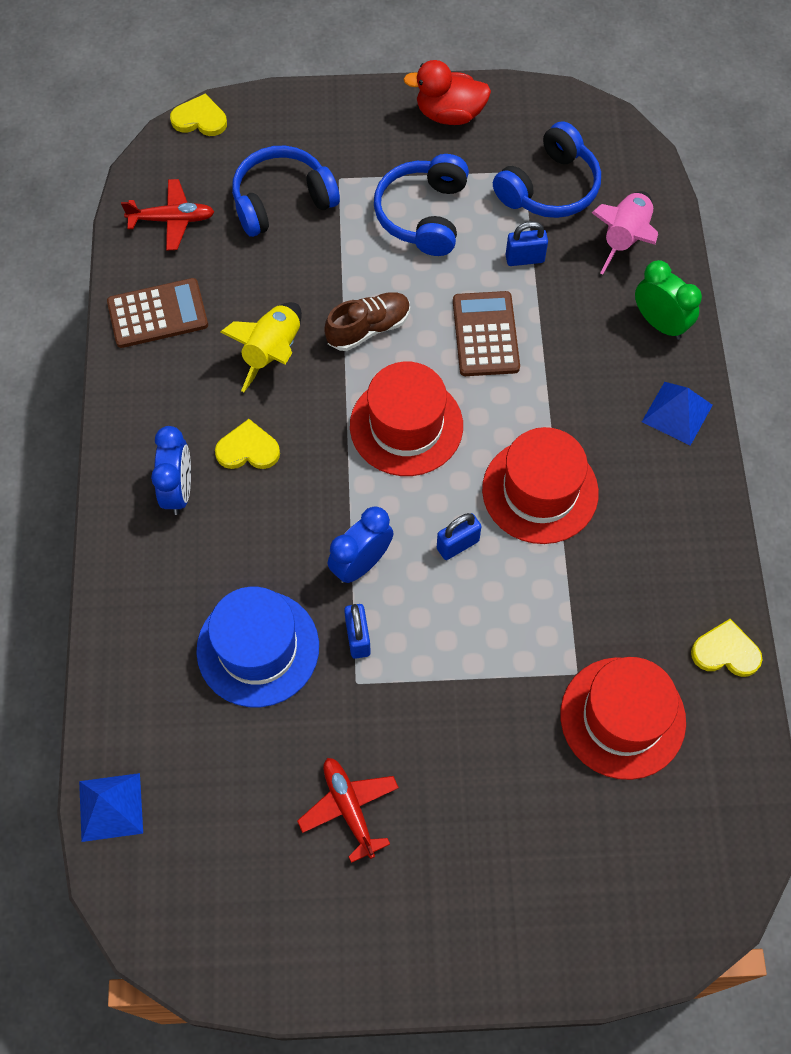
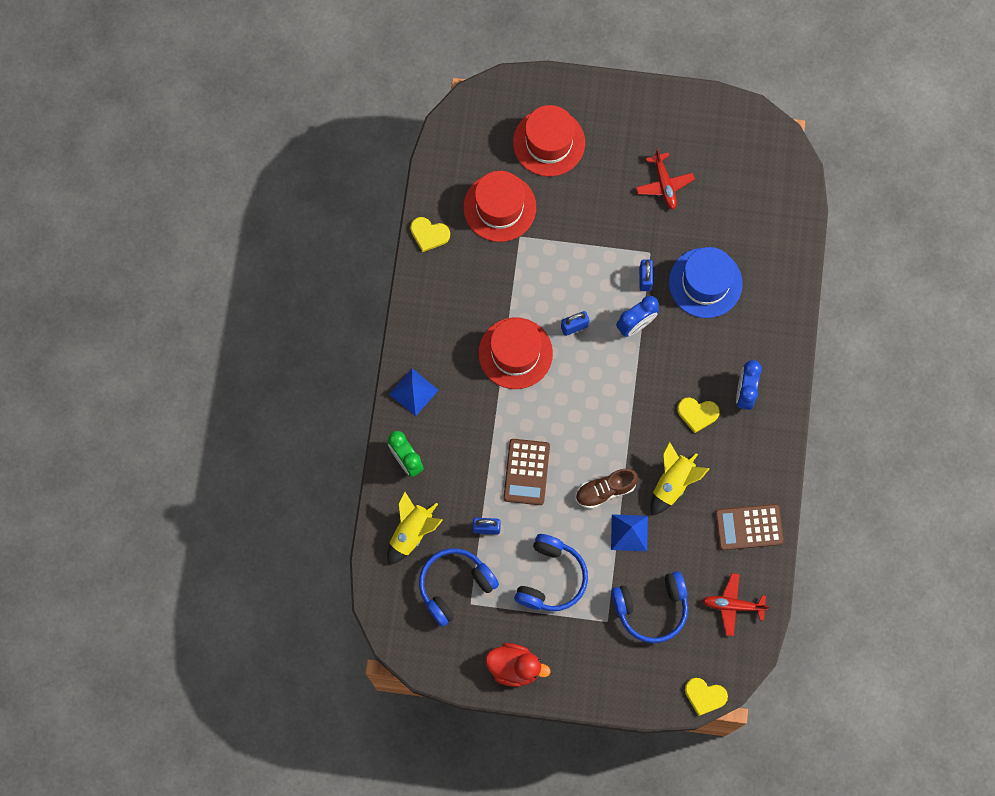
camera: 170 degrees left, 10 degrees up
blue pyramid [79,773,143,842] -> blue pyramid moved to [611,514,648,551]
red hat [350,362,463,476] -> red hat moved to [513,105,585,176]
pink rocket [592,191,658,274] -> yellow rocket [387,491,443,565]

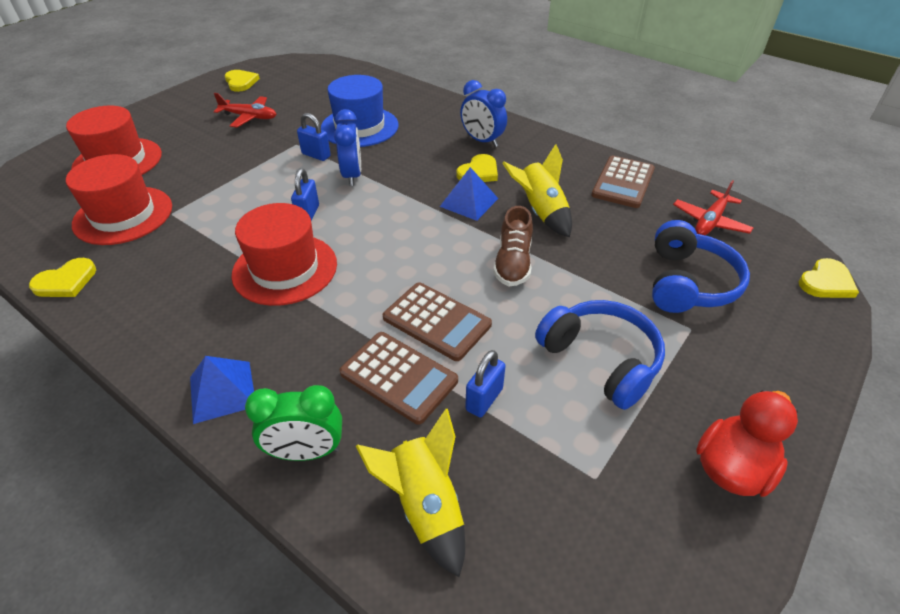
camera: 60 degrees left, 30 degrees down
blue headphones [419,548,499,627] -> none
blue pyramid [611,514,648,551] -> blue pyramid moved to [440,167,498,221]
none -> yellow heart [225,70,260,92]
none -> brown calculator [340,332,458,425]

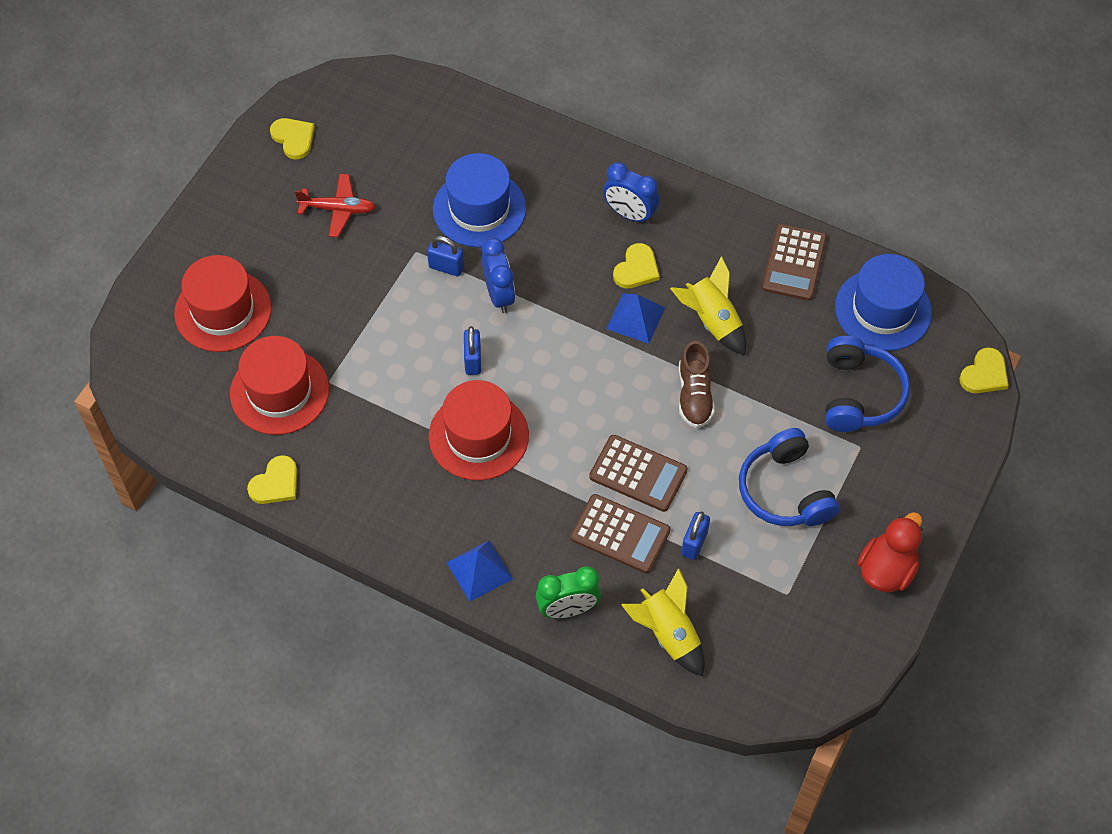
camera: 10 degrees left, 15 degrees up
blue headphones [535,300,665,410] -> blue headphones turned 150 degrees counterclockwise [739,428,840,526]
red plane [673,180,753,235] -> blue hat [835,254,932,351]

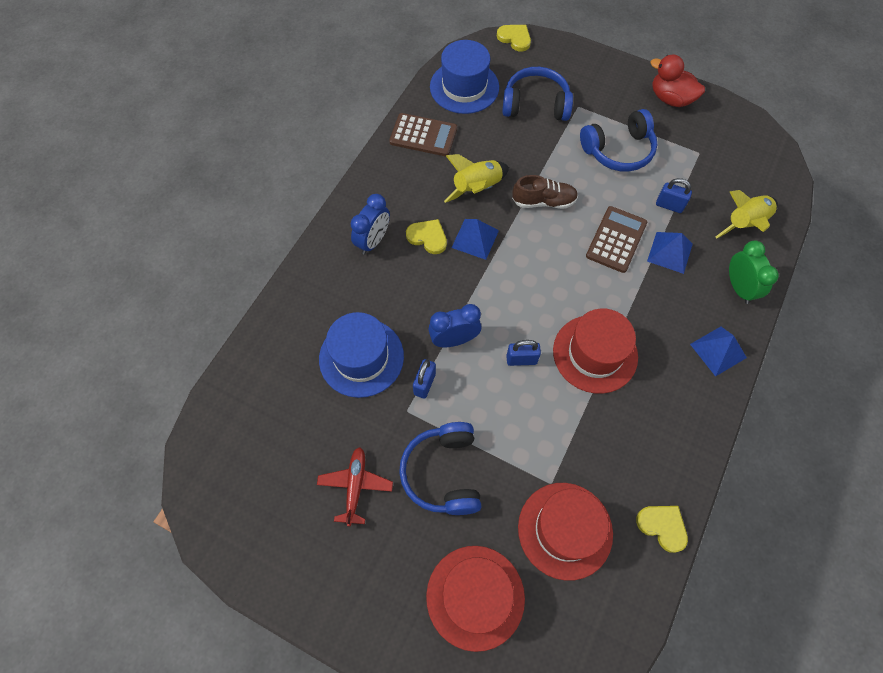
camera: 90 degrees left, 5 degrees up
yellow heart [270,118,315,159] -> none
brown calculator [570,494,670,573] -> blue pyramid [647,232,693,274]
none -> blue headphones [399,422,481,515]

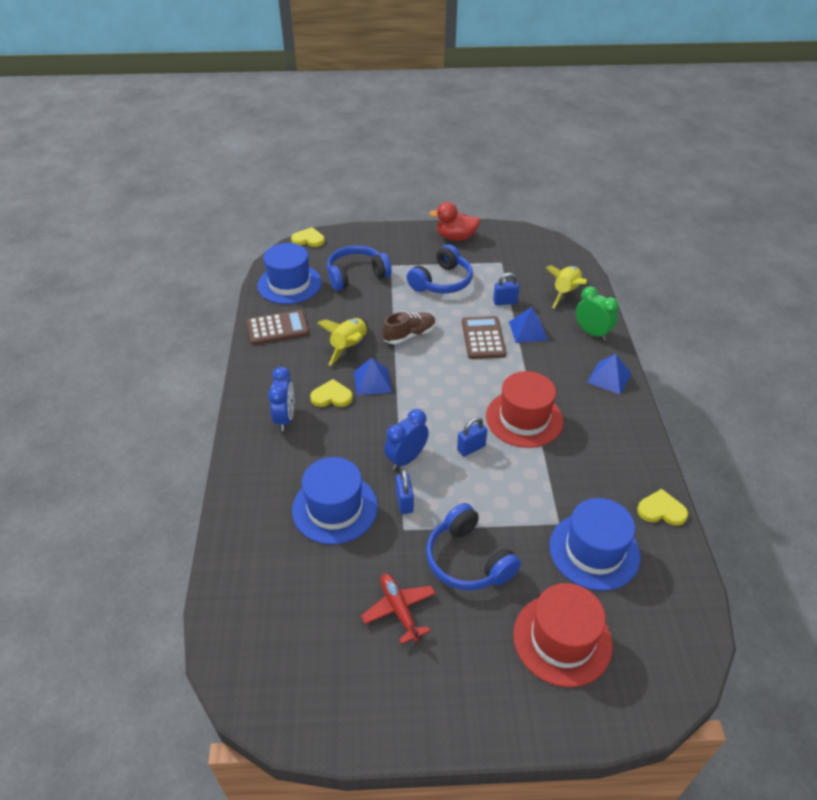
camera: 30 degrees left, 20 degrees down
red hat [518,483,613,581] -> blue hat [549,498,640,591]

